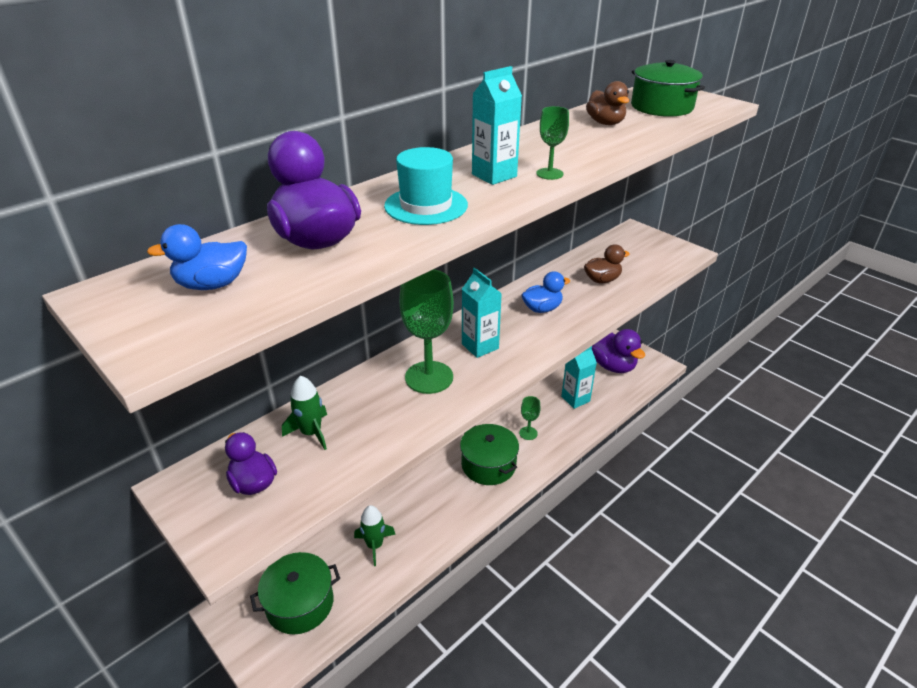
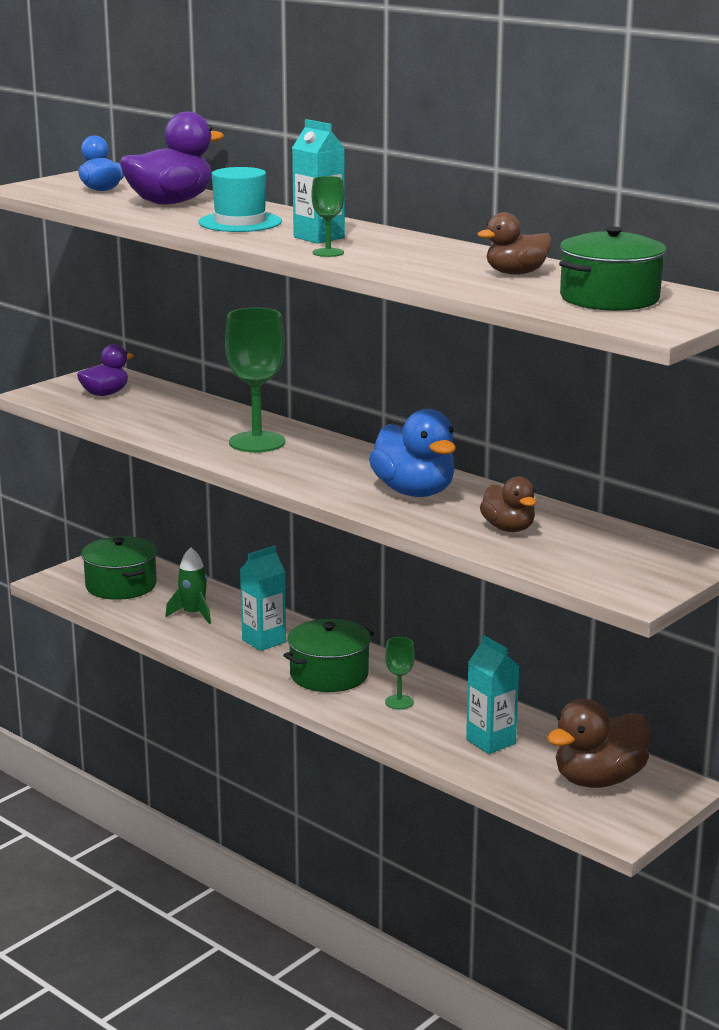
camera: 85 degrees right, 15 degrees down
green rocket [282,375,327,450] -> none
turquoise carton [462,268,502,358] -> turquoise carton moved to [240,546,286,651]
blue duck [522,271,570,313] -> blue duck [369,409,456,497], size x1.64
purple duck [592,329,645,373] -> brown duck [547,699,650,788]

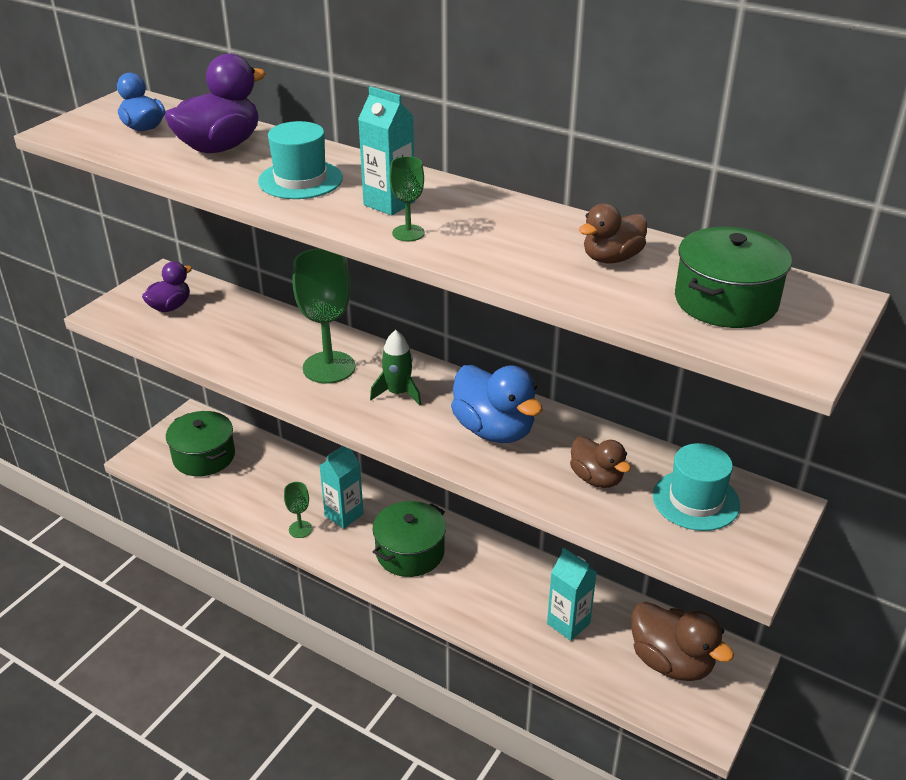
camera: 10 degrees left, 15 degrees up
green rocket [165,547,211,624] -> green rocket moved to [370,330,421,405]
green goblet [385,637,415,709] -> green goblet moved to [284,482,312,538]
brown duck [547,699,650,788] -> brown duck turned 90 degrees counterclockwise [631,601,734,681]
none -> turquoise hat [653,443,740,531]

